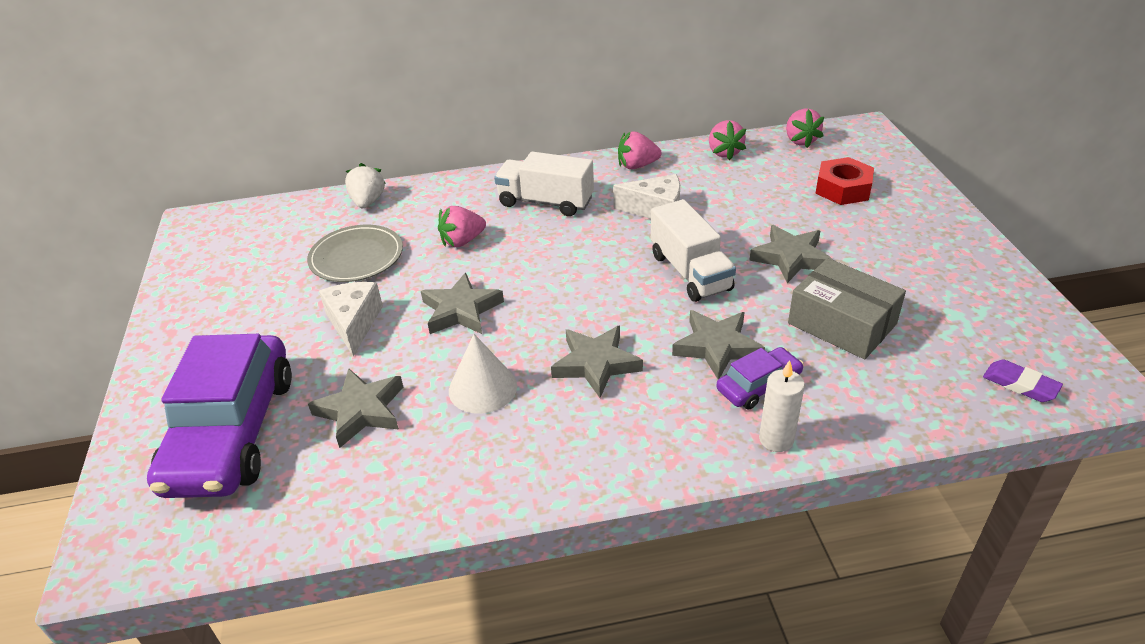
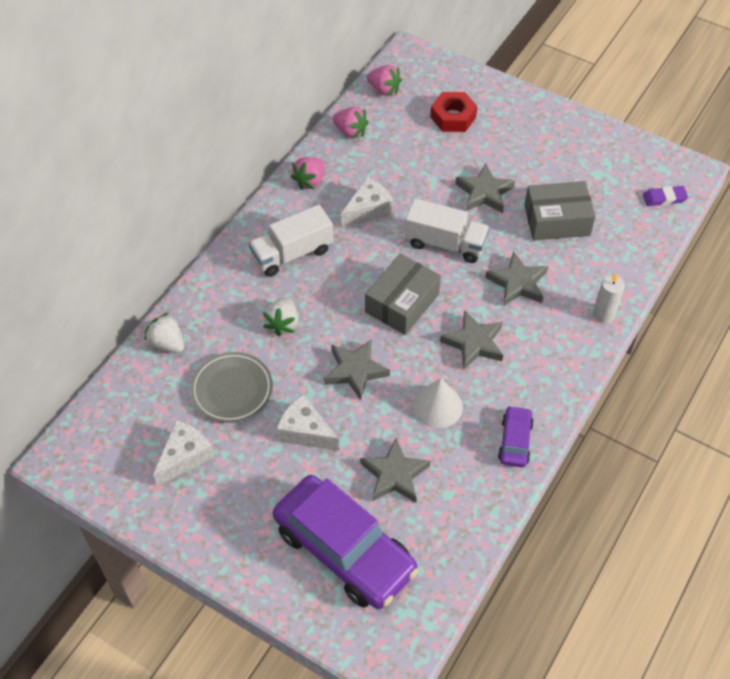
camera: 50 degrees left, 15 degrees up
pink strawberry [438,206,486,247] -> white strawberry [263,298,298,336]
purple car [717,347,804,409] -> purple car moved to [498,405,534,467]
none -> white cheese [153,420,214,486]
none -> grey box [365,253,441,335]

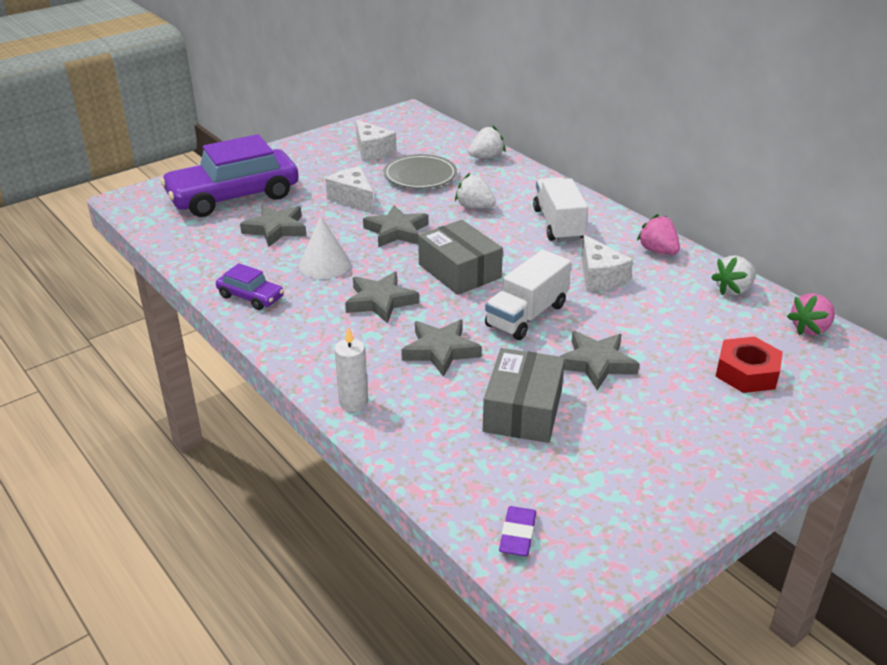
camera: 110 degrees right, 20 degrees down
white cheese [277,395,339,451] -> white cheese turned 90 degrees counterclockwise [325,166,374,213]
pink strawberry [333,107,369,139] -> white strawberry [711,255,756,295]

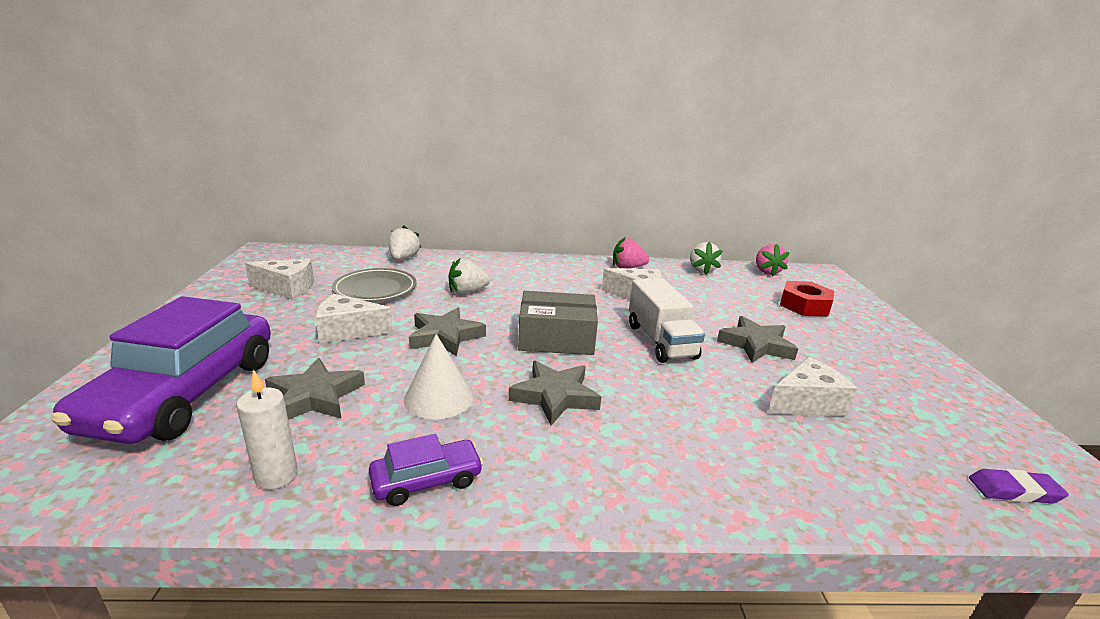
camera: 55 degrees left, 10 degrees down
white candle [334,327,368,412] -> white candle moved to [236,369,298,489]
grey star [401,319,482,377] -> none
grey box [483,348,565,443] -> white cheese [768,357,857,416]
purple eraser [499,506,536,556] -> purple eraser turned 45 degrees counterclockwise [969,469,1069,503]
white truck [533,177,588,242] -> none

